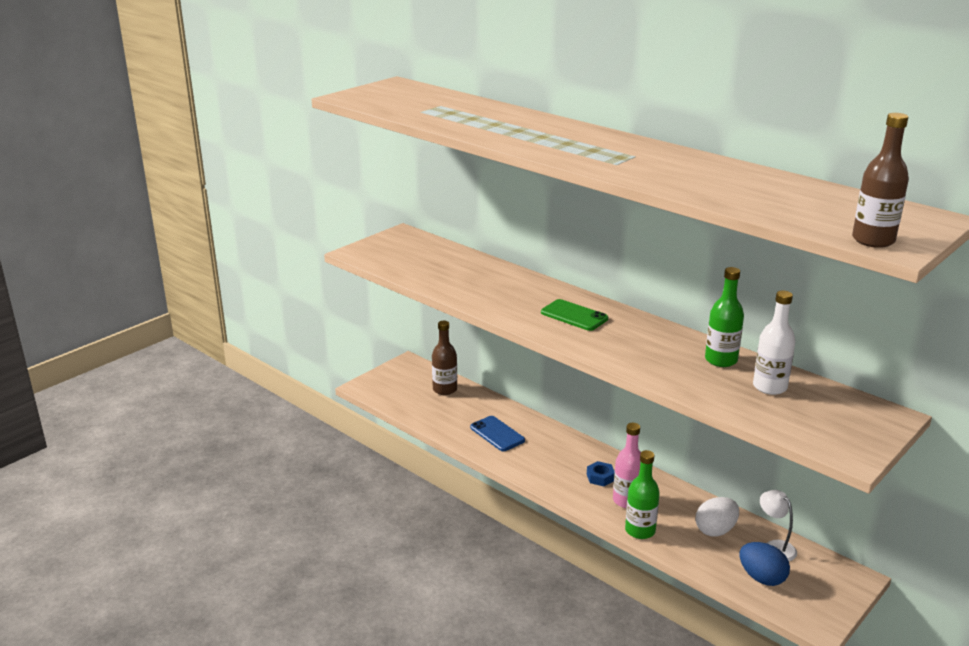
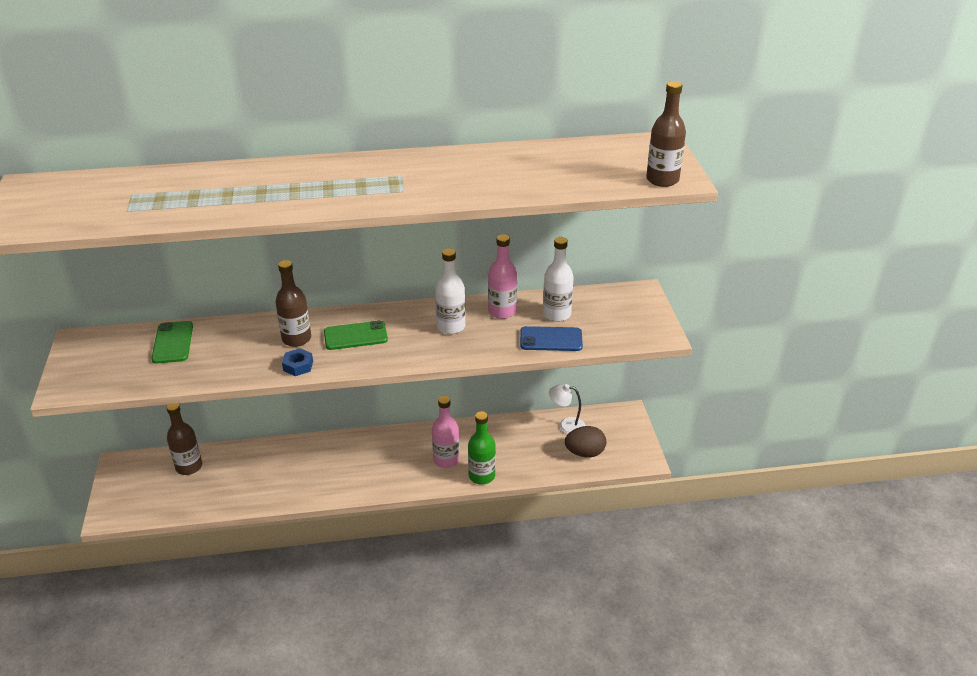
camera: 50 degrees left, 10 degrees up
blue phone [470,416,525,451] -> blue phone moved to [520,326,583,351]
blue nut [587,461,615,486] -> blue nut moved to [282,348,313,376]
white egg [696,497,739,537] -> none
green bottle [705,267,744,367] -> pink bottle [488,234,517,319]
blue egg [740,542,790,586] -> brown egg [565,426,606,457]
none -> green phone [151,321,193,364]
none -> brown bottle [276,260,311,347]
none -> white bottle [435,249,465,334]

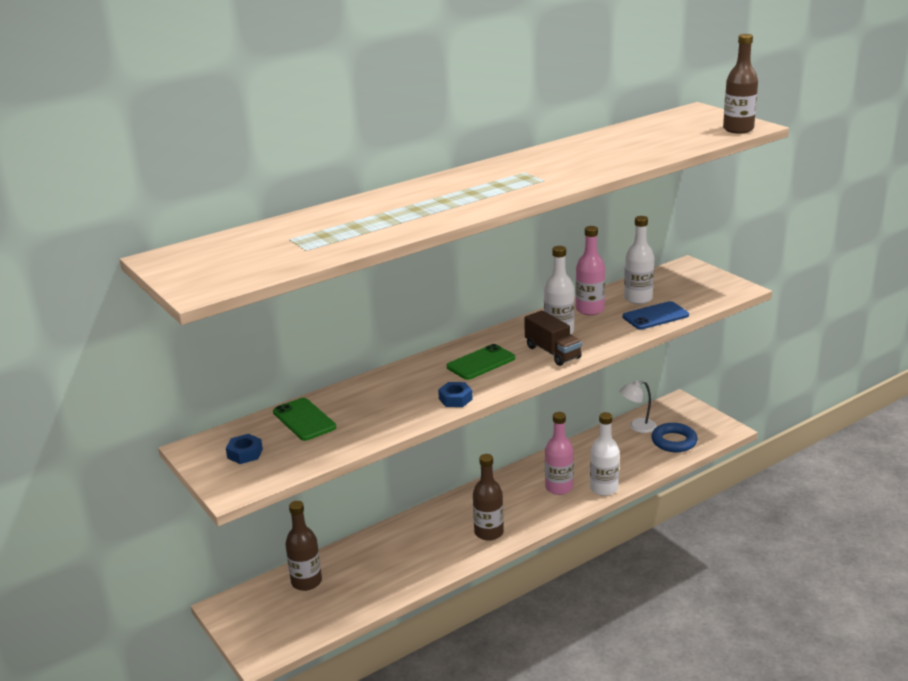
camera: 25 degrees left, 10 degrees down
brown bottle [276,260,311,347] -> brown bottle moved to [473,454,504,540]
green bottle [468,411,496,485] -> white bottle [590,412,619,496]
brown egg [565,426,606,457] -> blue ring [651,423,698,452]
none -> blue nut [226,434,263,464]
none -> brown truck [524,310,582,366]

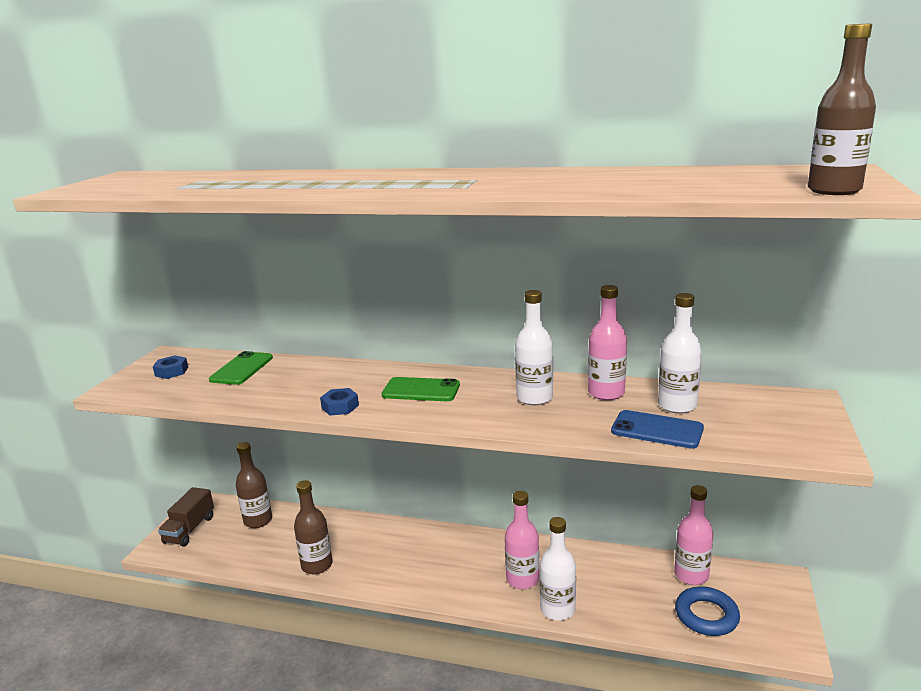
camera: 50 degrees right, 5 degrees down
brown bottle [473,454,504,540] -> brown bottle moved to [294,480,333,574]
brown truck [524,310,582,366] -> brown truck moved to [158,487,214,546]
white lamp [619,380,657,433] -> pink bottle [674,485,713,585]

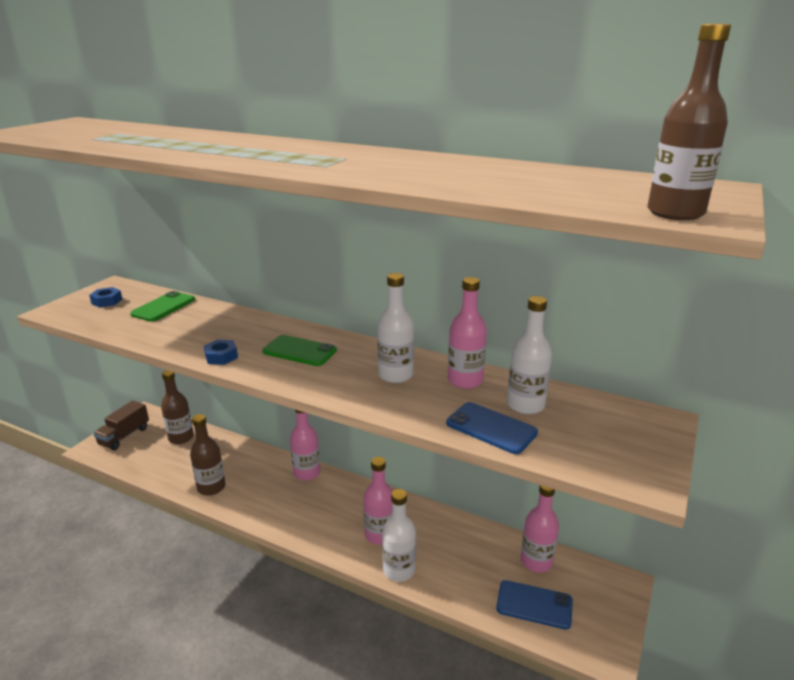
camera: 10 degrees right, 5 degrees up
blue ring [675,586,740,636] -> blue phone [496,580,573,630]
none -> pink bottle [290,410,320,481]

